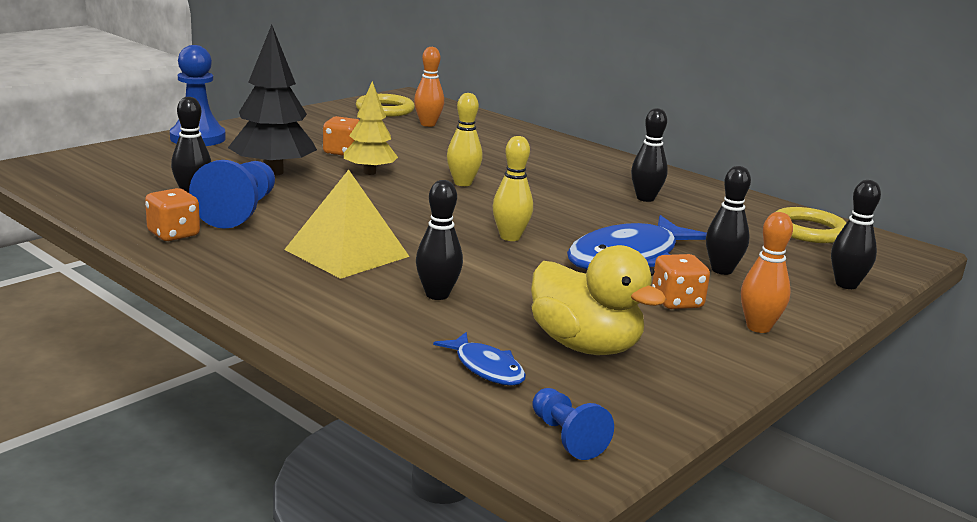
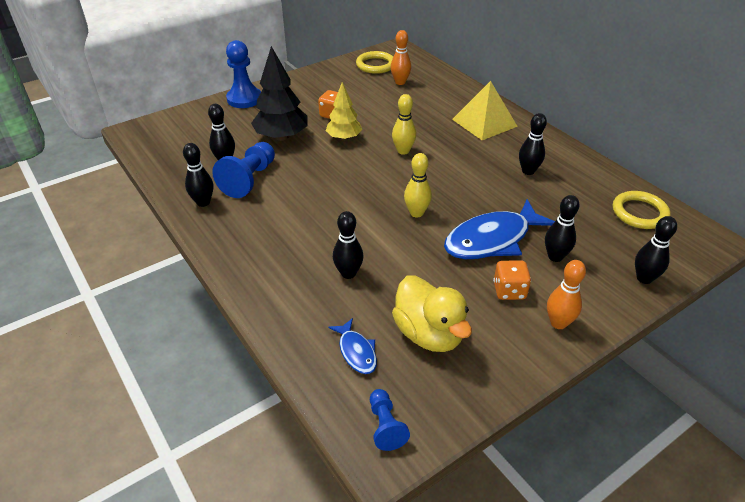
camera: 15 degrees right, 20 degrees up
orange dice [145,188,200,241] -> black bowling pin [183,143,213,207]
yellow pyramid [284,170,410,279] -> yellow pyramid moved to [452,81,518,140]

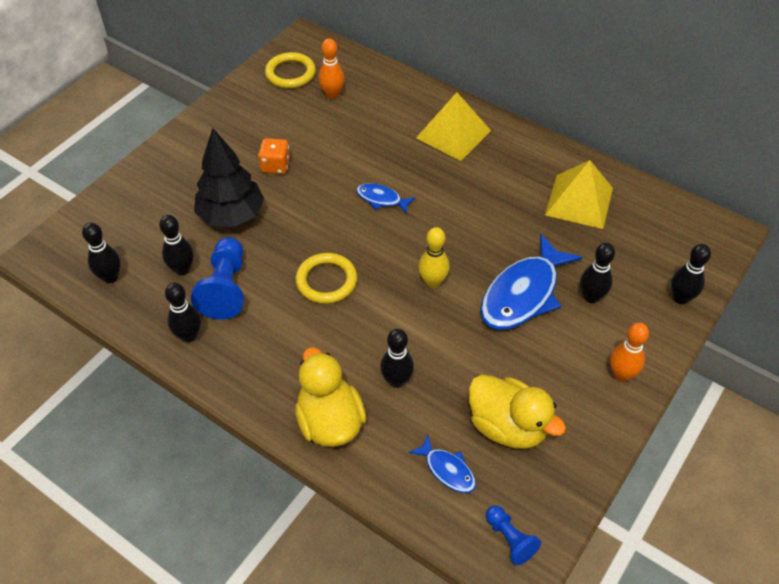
camera: 20 degrees left, 10 degrees up
blue pawn [226,40,261,108] -> none
yellow tree [326,82,362,141] -> none
yellow bowling pin [392,94,416,155] -> blue fish [356,183,416,214]
orange dice [493,260,531,300] -> none
black bowling pin [519,113,547,175] -> black bowling pin moved to [82,223,121,283]
yellow ring [613,191,671,229] -> yellow ring moved to [295,253,357,304]
none -> yellow duck [295,347,366,447]
none -> yellow pyramid [545,160,613,229]

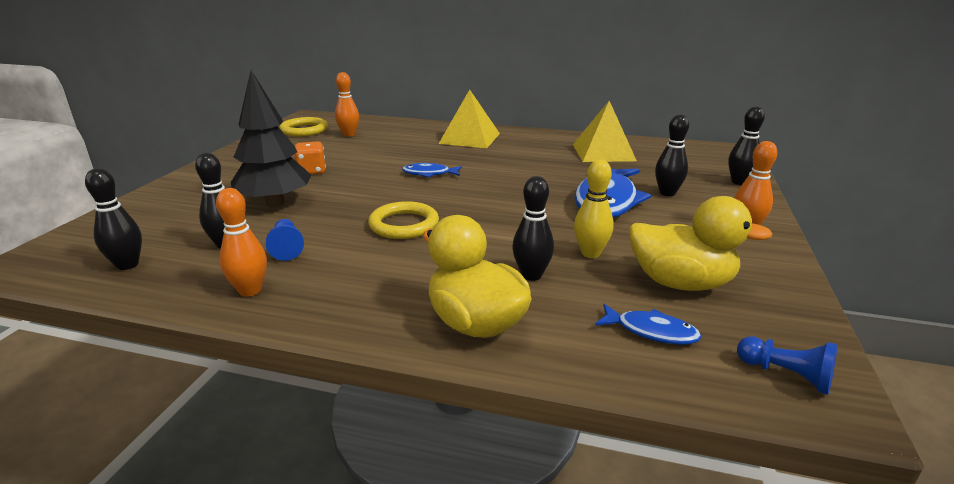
camera: 20 degrees left, 25 degrees down
black bowling pin [165,283,201,343] -> orange bowling pin [216,188,267,297]
blue pawn [191,237,244,320] -> blue pawn [266,219,304,261], size x0.57
yellow bowling pin [418,227,450,288] -> yellow bowling pin moved to [574,159,613,258]

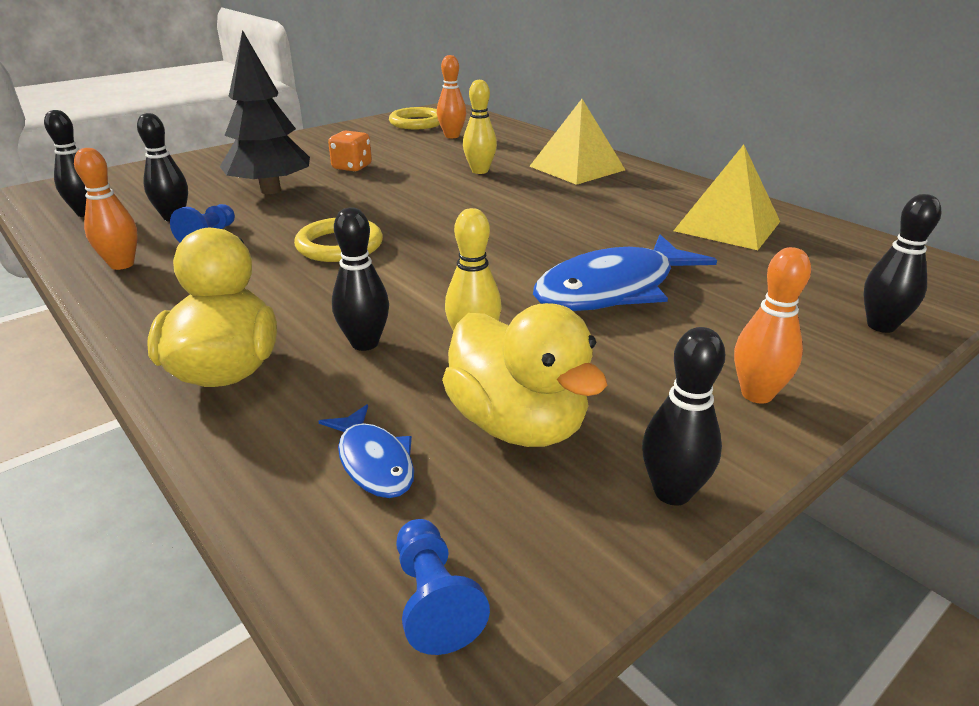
camera: 35 degrees right, 5 degrees up
blue fish [402,163,462,178] -> none
black bowling pin [655,115,689,196] -> black bowling pin moved to [642,327,725,505]
none -> yellow bowling pin [463,80,497,174]

